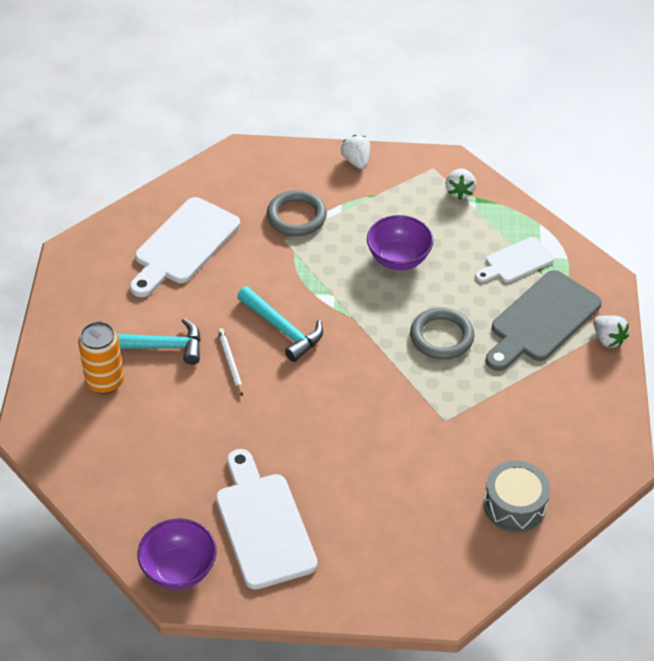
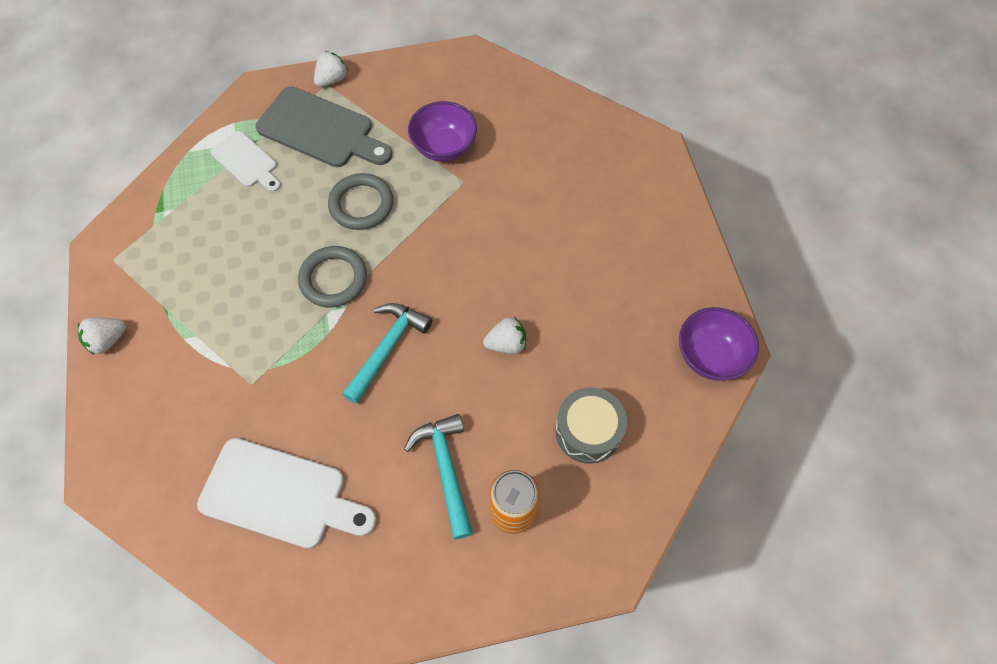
camera: 105 degrees left, 15 degrees up
white cutting board [216,449,318,590] -> none
white pencil [218,328,243,396] -> none
grey ring [267,190,327,236] -> grey ring moved to [298,246,367,308]
purple bowl [367,215,433,270] -> purple bowl moved to [408,101,477,162]
white strawberry [445,168,476,200] -> white strawberry moved to [483,317,526,354]
grey drum [484,461,550,532] -> grey drum moved to [555,387,627,464]

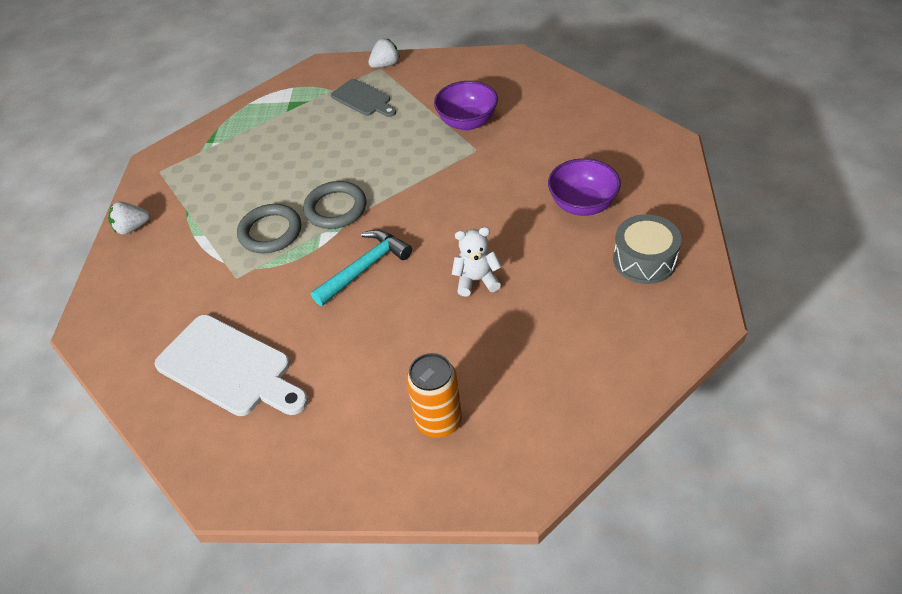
camera: 20 degrees right, 15 degrees down
white cutting board [210,131,281,192] -> none
grey cutting board [255,87,392,167] -> grey cutting board [331,79,396,117], size x0.59
grey ring [328,173,393,230] -> grey ring moved to [237,204,301,254]
turquoise hammer [404,414,473,539] -> none
white strawberry [483,317,526,354] -> white teddy bear [452,227,502,297]
grey drum [555,387,627,464] -> grey drum moved to [613,214,681,284]
purple bowl [679,307,759,381] -> purple bowl moved to [548,158,621,216]

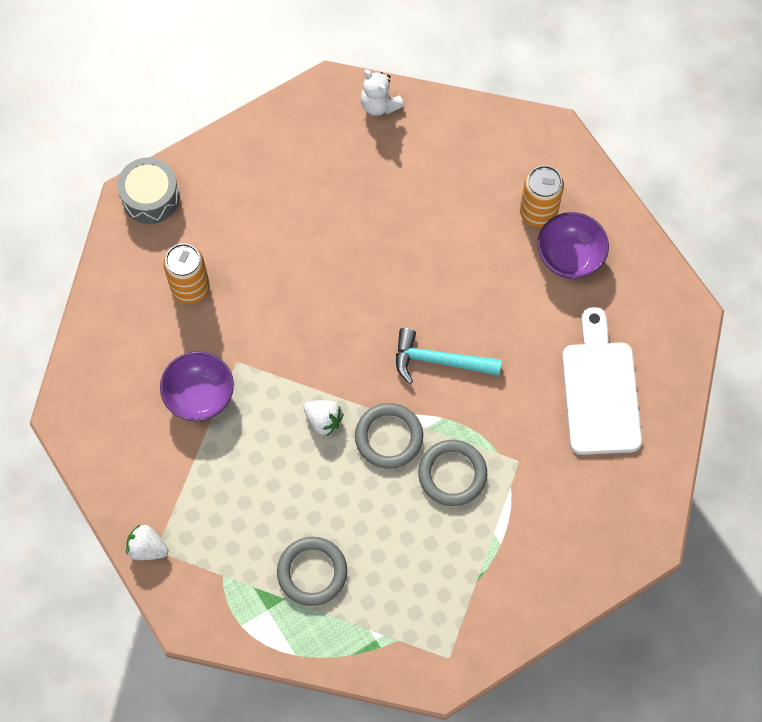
camera: 130 degrees left, 20 degrees up
white strawberry [108,201,150,235] -> white strawberry moved to [304,400,343,436]
grey cutting board [331,79,396,117] -> none
white teddy bear [452,227,502,297] -> white teddy bear moved to [361,69,404,116]
purple bowl [548,158,621,216] -> purple bowl moved to [537,212,609,279]
grey drum [613,214,681,284] -> grey drum moved to [117,157,180,224]
none -> orange can [163,243,210,304]
none -> grey ring [277,537,347,606]

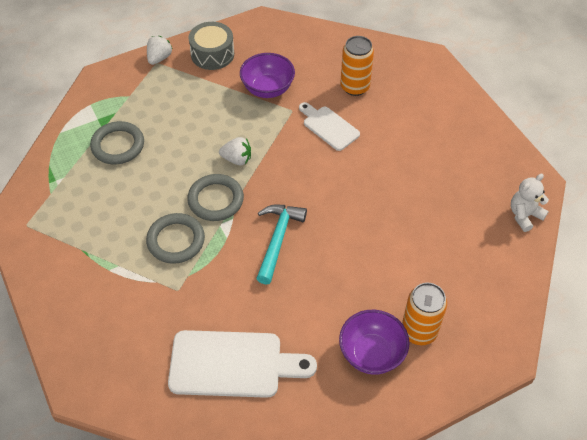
camera: 95 degrees right, 15 degrees down
grey drum [117,157,180,224] -> grey drum moved to [188,22,234,70]
white strawberry [304,400,343,436] -> white strawberry turned 120 degrees counterclockwise [219,137,251,165]
none -> white cutting board [299,102,360,151]

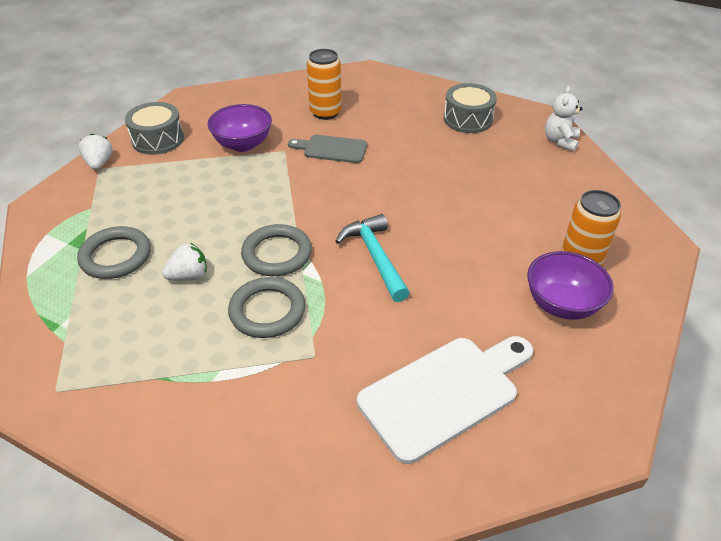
camera: 35 degrees left, 10 degrees down
white strawberry [219,137,251,165] -> white strawberry moved to [162,243,207,281]
white cutting board [299,102,360,151] -> grey cutting board [288,135,367,163]
none -> grey drum [444,83,497,133]

